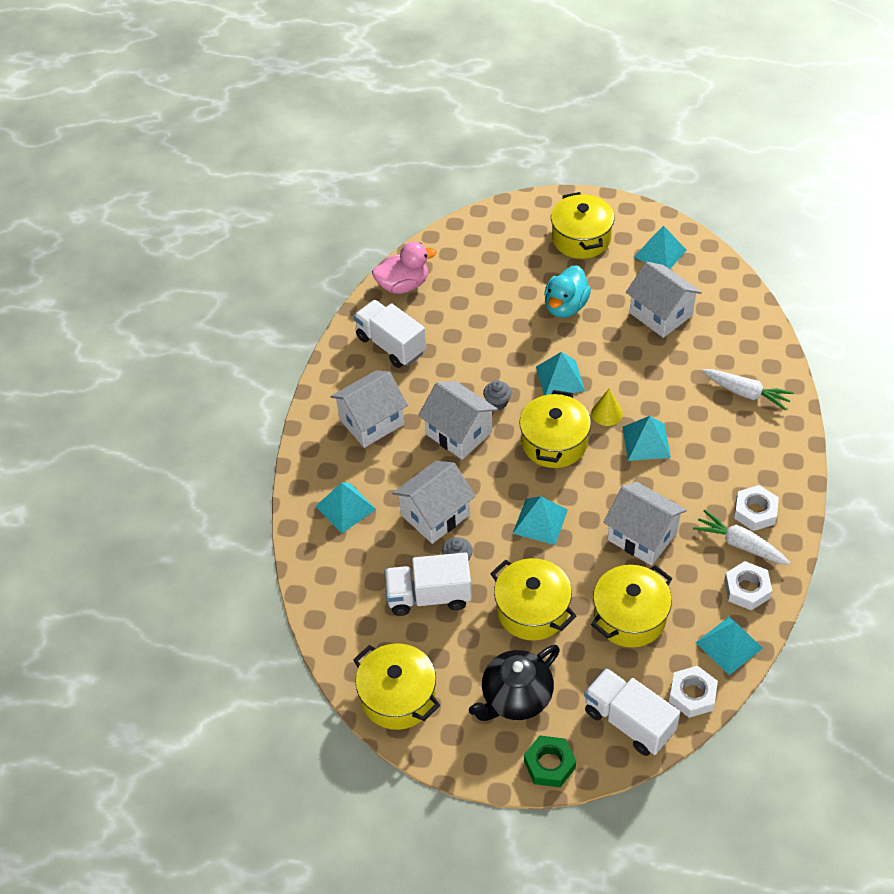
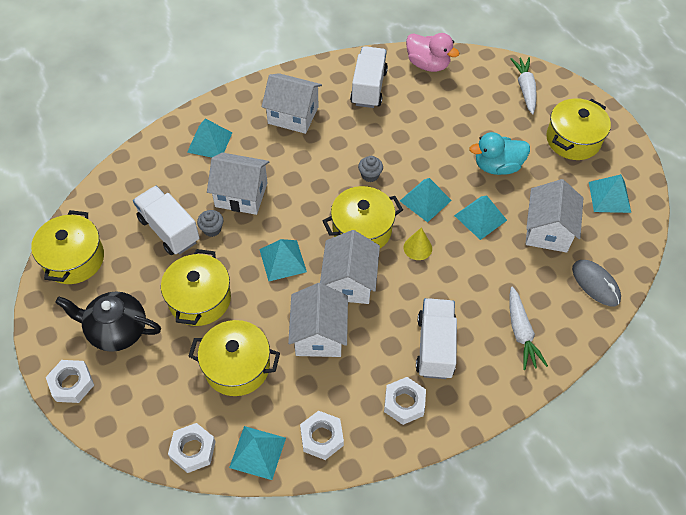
camera: 50 degrees right, 5 degrees up
white house [418,381,498,460] -> white house moved to [320,230,380,304]
green nut [524,735,576,787] -> white nut [46,360,94,403]
white truck [584,668,680,756] -> white truck moved to [416,298,457,379]
turquoise pyramid [622,416,671,461] -> turquoise pyramid moved to [454,195,507,240]
white carrot [693,510,790,565] -> white carrot moved to [510,57,537,114]
none -> grey mouse [572,260,621,307]

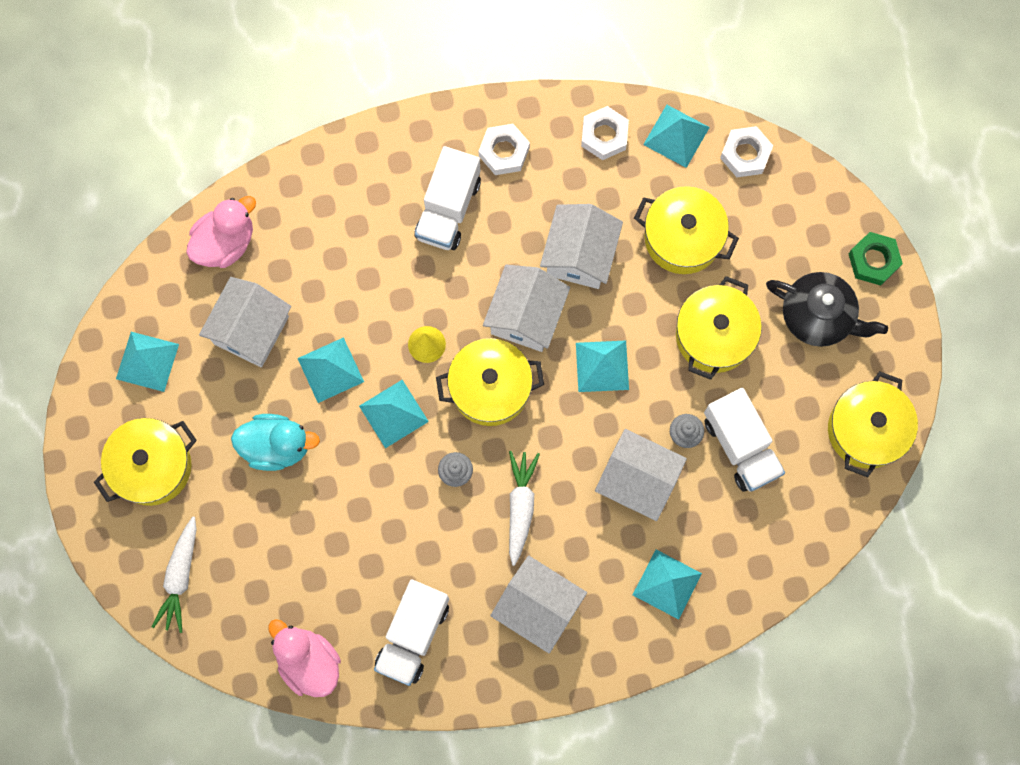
camera: 165 degrees left, 20 degrees up
white nut [46,360,94,403] -> green nut [849,232,903,286]
white carrot [510,286,548,370] -> white carrot moved to [509,451,540,566]
grey mouse [572,260,621,307] -> pink duck [186,196,256,268]

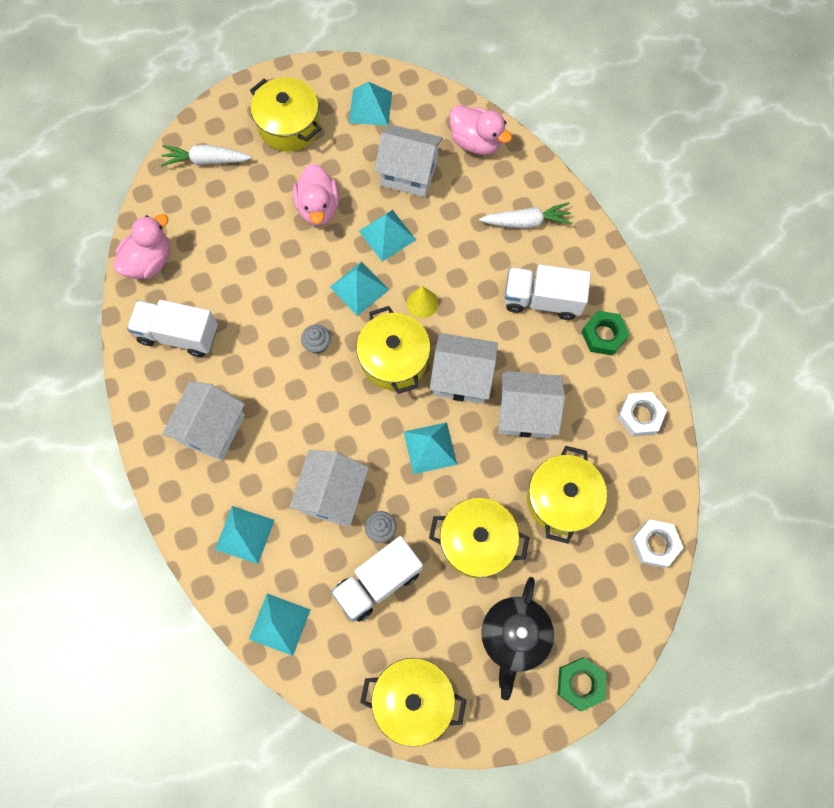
camera: 80 degrees right, 5 degrees down
turquoise duck [231,414,320,471] -> pink duck [293,163,339,226]
white nut [479,124,530,175] -> green nut [582,311,629,356]
white carrot [509,451,540,566] -> white carrot moved to [479,202,573,228]
turquoise pyramid [643,105,710,168] -> turquoise pyramid moved to [249,593,311,656]

